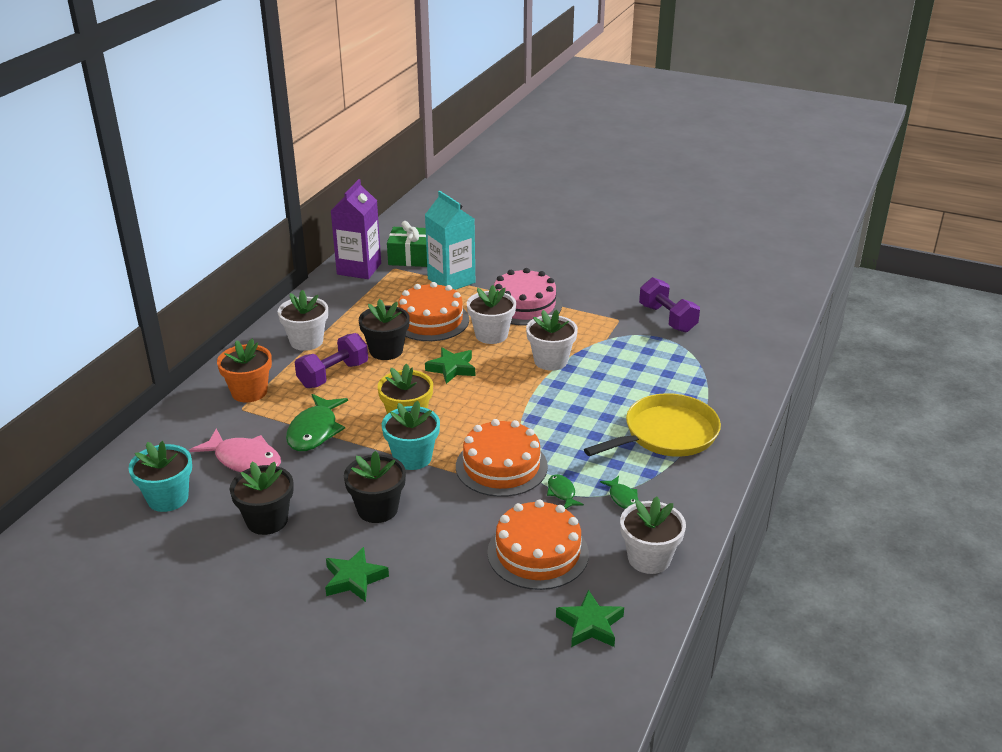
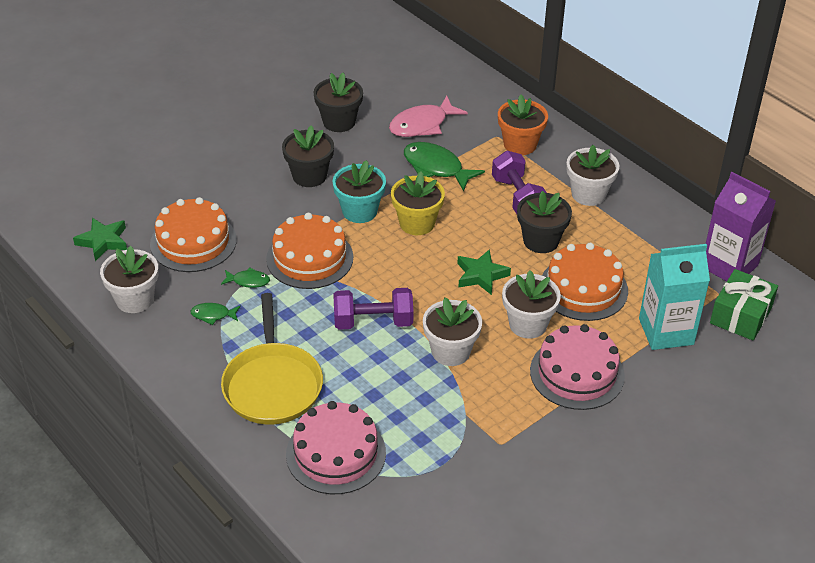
camera: 115 degrees right, 10 degrees up
turquoise flower pot [128,441,192,512] -> none
green star [325,547,389,602] -> none
purple dumbbell [639,277,700,332] -> purple dumbbell moved to [333,288,414,330]
none -> pink cake [286,401,386,494]

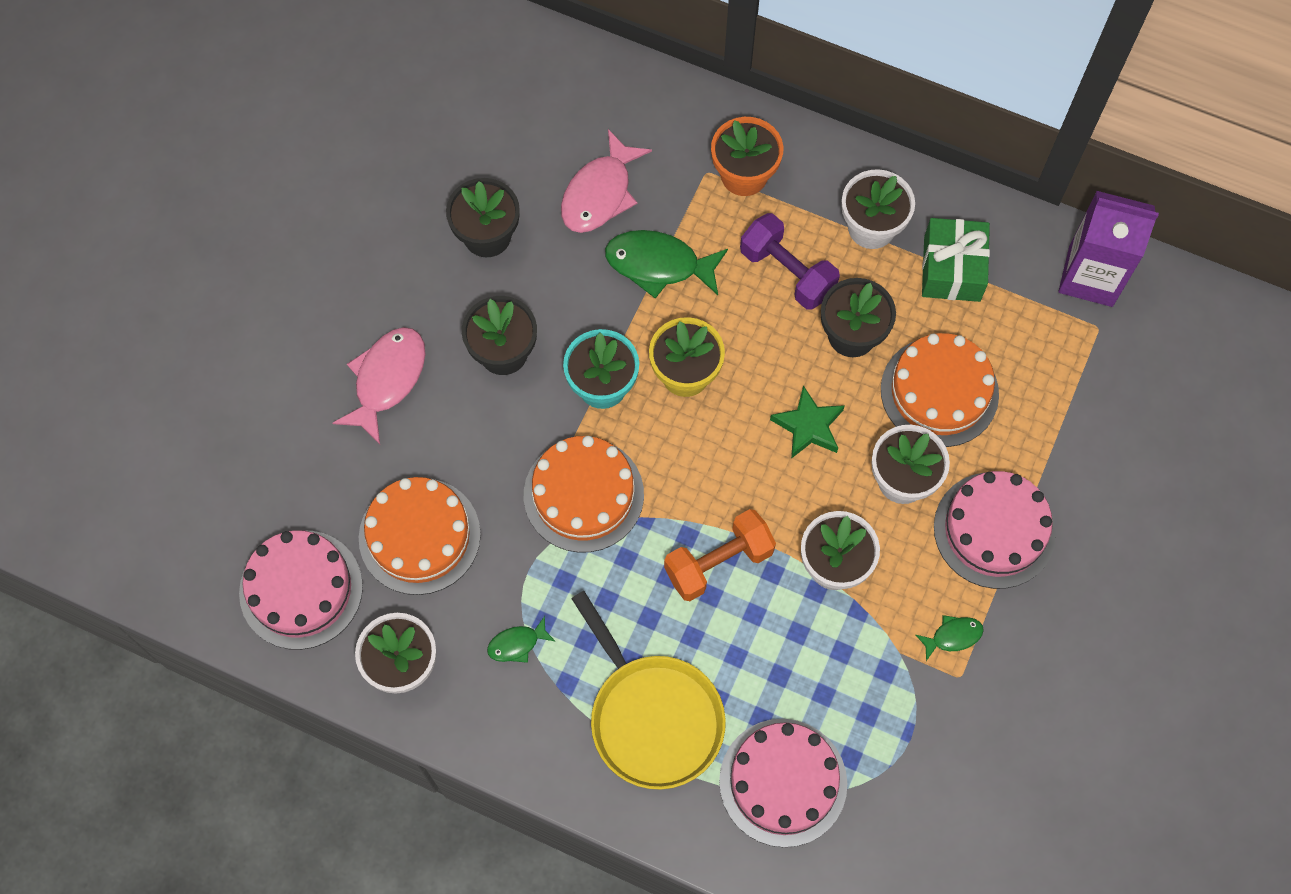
camera: 25 degrees left, 25 degrees up
green star [73,218,127,261] -> pink cake [239,530,363,650]
green fish [221,267,270,288] -> green fish moved to [915,615,984,661]
purple dumbbell [333,288,414,330] -> orange dumbbell [664,509,776,601]
turquoise carton [639,244,710,350] -> none
green gift [710,269,778,340] -> green gift moved to [922,218,990,302]
none -> pink fish [333,327,426,444]

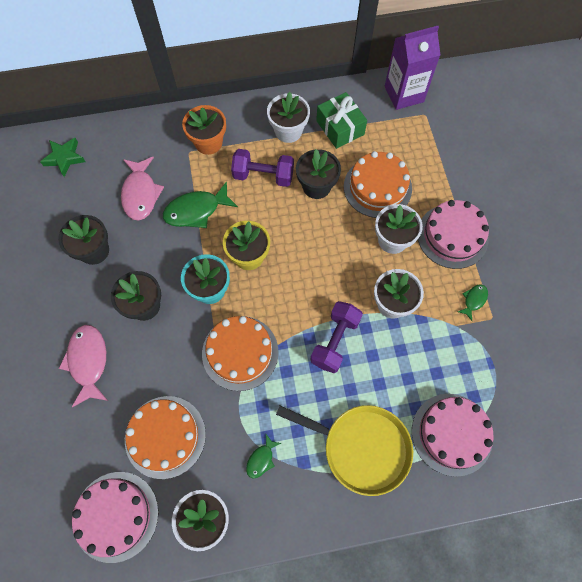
camera: 35 degrees left, 0 degrees up
orange dumbbell [664,509,776,601] -> purple dumbbell [310,301,363,373]
green star [770,385,845,459] -> green star moved to [40,138,86,177]

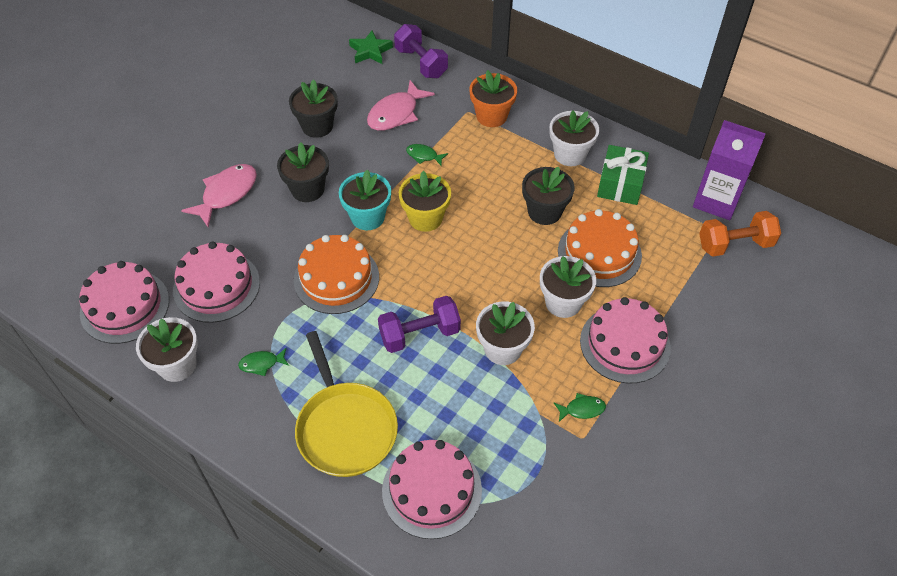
camera: 45 degrees right, 15 degrees down
orange cake [125,396,206,479] -> pink cake [173,241,260,323]
green fish [163,181,238,228] -> green fish [406,144,448,166], size x0.51
purple dumbbell [231,149,294,187] -> purple dumbbell moved to [394,24,448,78]
none -> orange dumbbell [699,211,781,256]

